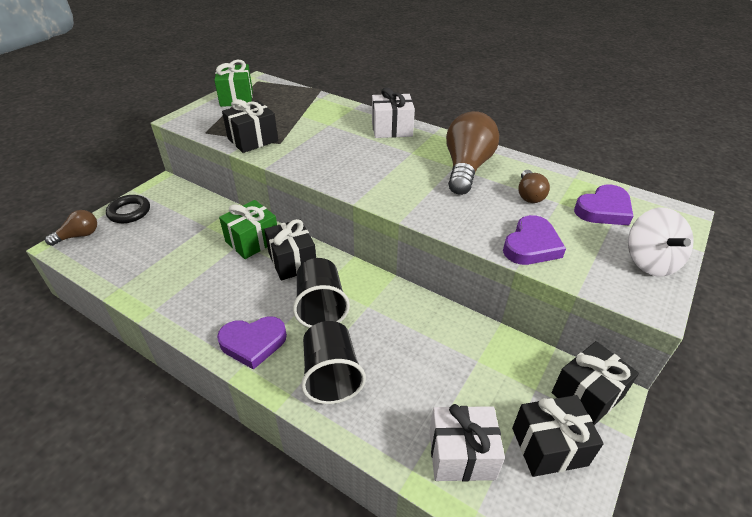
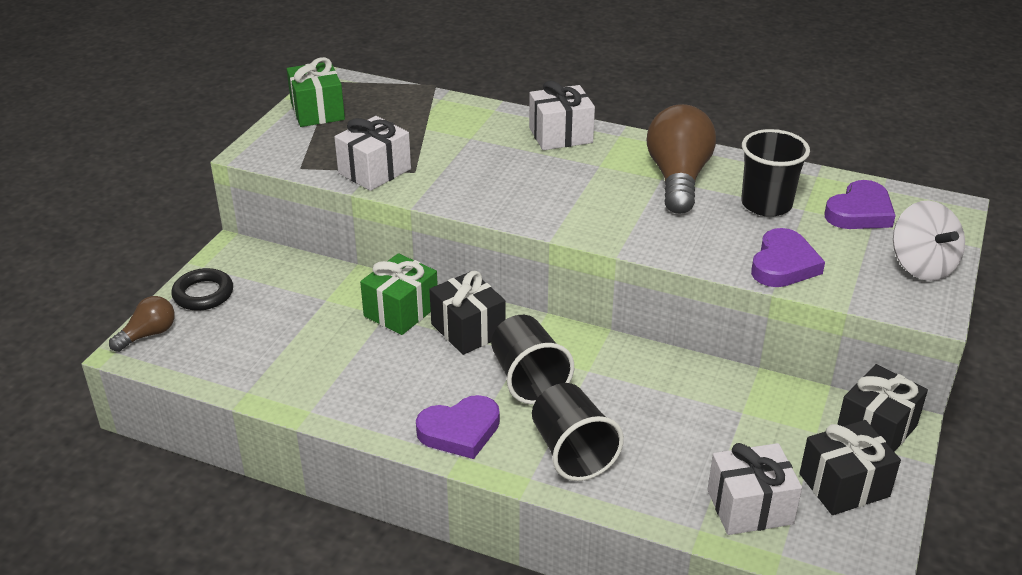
camera: 10 degrees left, 5 degrees down
black gift [222,99,278,153] -> white gift [334,116,411,191]
brown light bulb [518,170,550,203] -> black cup [741,129,810,217]

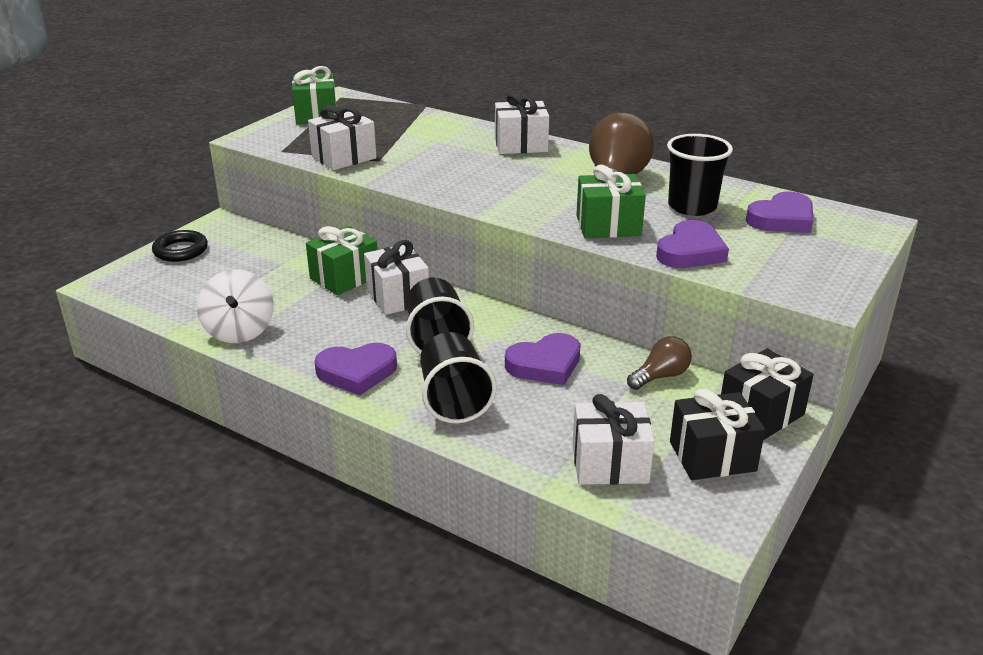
camera: 10 degrees right, 5 degrees down
brown light bulb [109,296,175,352] -> brown light bulb moved to [627,336,692,390]
black gift [429,271,506,355] -> white gift [364,240,429,315]
white spinning top [893,201,965,281] -> white spinning top moved to [197,269,274,343]
none -> purple heart [505,333,581,385]
none -> green gift [576,165,646,238]

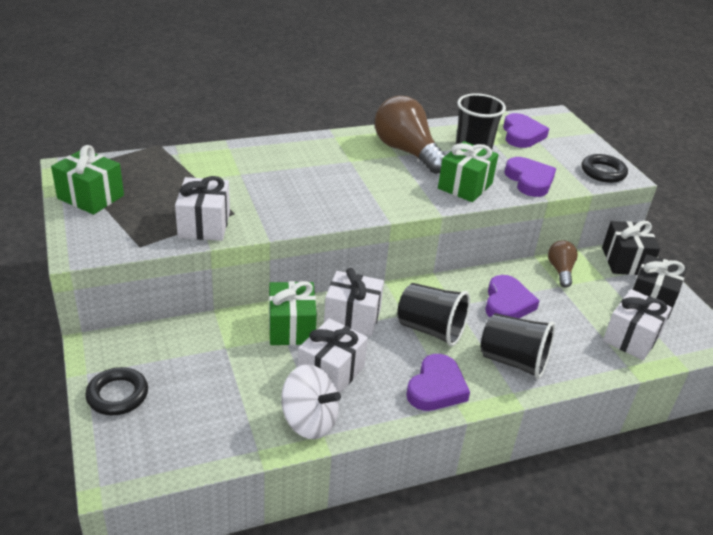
camera: 55 degrees left, 5 degrees up
white gift [495,92,549,154] -> white gift moved to [298,318,368,393]
none -> black ring [582,154,628,183]

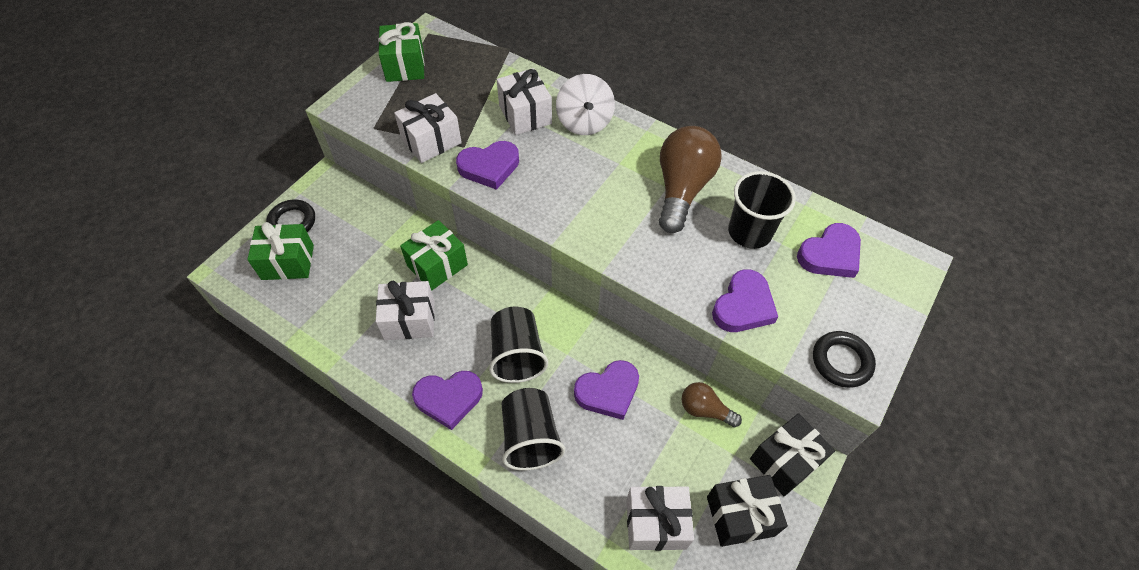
camera: 55 degrees right, 20 degrees up
white spinning top [281,364,341,439] -> white spinning top moved to [556,74,615,135]
white gift [324,268,384,336] -> white gift moved to [497,68,552,135]
green gift [438,141,499,202] -> green gift moved to [247,222,314,280]
brown light bulb [548,240,578,288] -> brown light bulb turned 120 degrees counterclockwise [682,382,742,427]
none -> purple heart [456,141,519,190]

